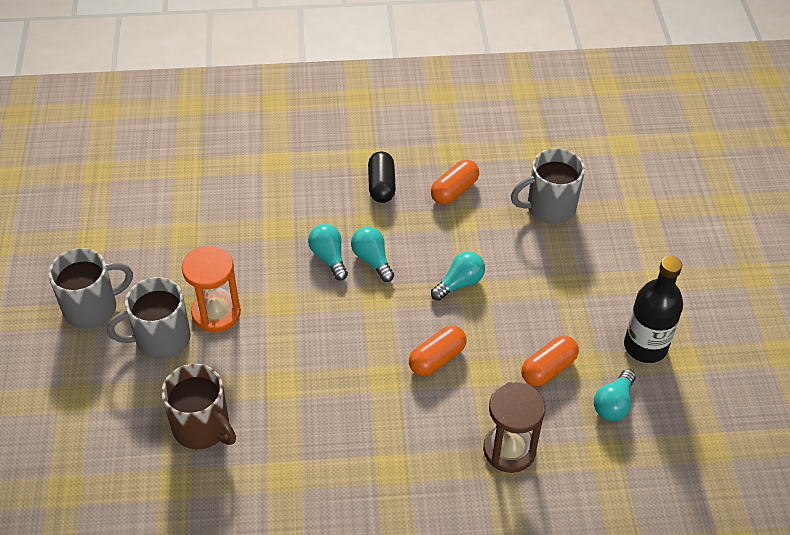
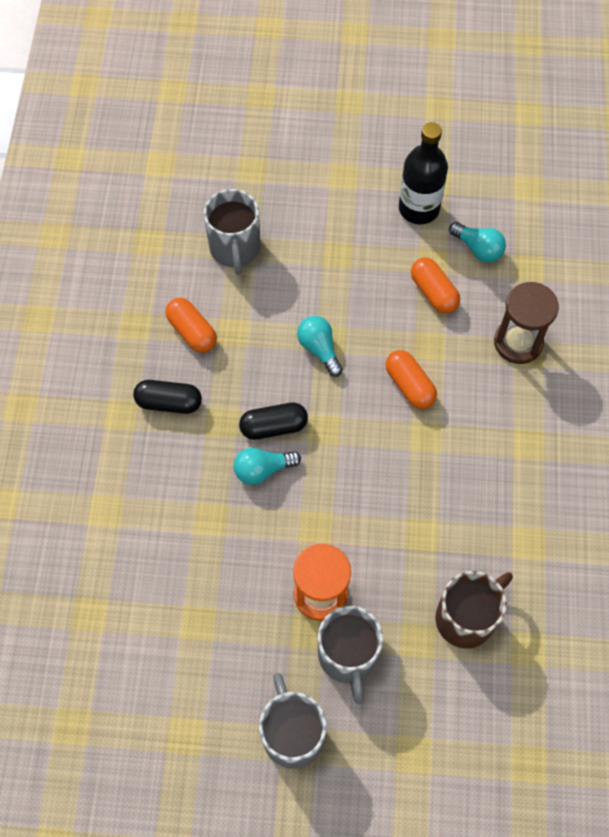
camera: 80 degrees left, 15 degrees up
turquoise light bulb [351,226,394,282] -> black capsule [239,402,308,440]

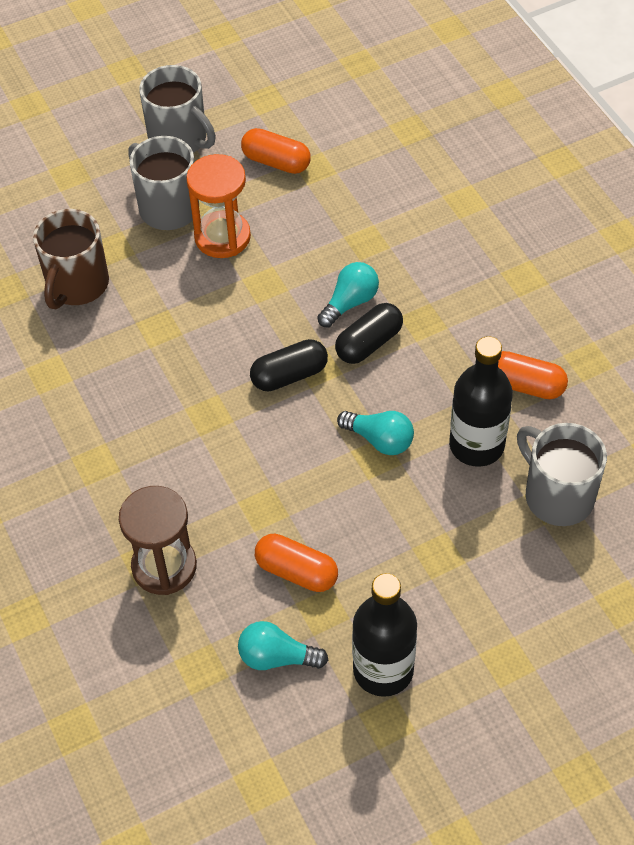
camera: 150 degrees right, 10 degrees down
black capsule [133,380,202,414] -> black capsule moved to [250,339,328,392]
orange capsule [385,350,437,409] -> orange capsule moved to [241,128,311,174]
none -> black bottle [449,336,513,467]

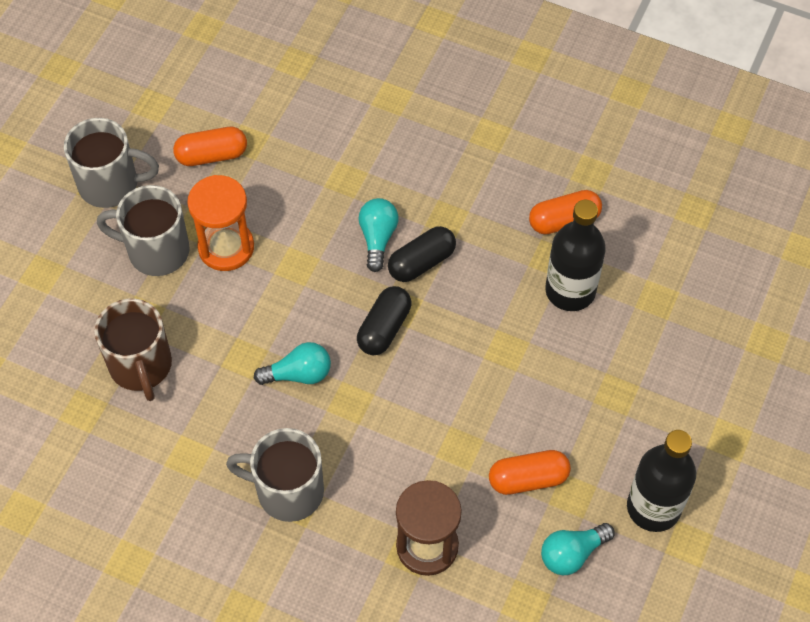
camera: 40 degrees left, 5 degrees up
black capsule [335,303,403,364] -> black capsule turned 45 degrees clockwise [388,226,456,282]
turquoise light bulb [337,411,414,455] -> turquoise light bulb moved to [254,342,331,385]
grey mug [517,423,607,526] -> grey mug moved to [226,428,324,522]

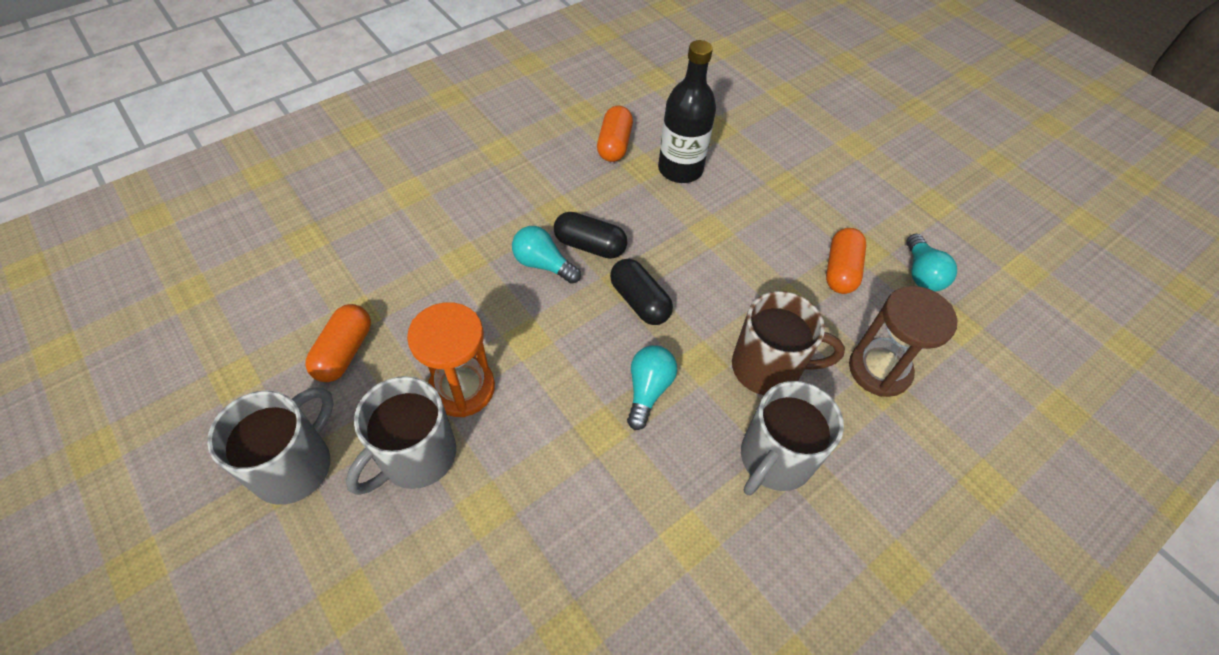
camera: 65 degrees left, 5 degrees down
brown mug [94,299,172,401] -> brown mug moved to [732,291,845,395]
black capsule [388,226,456,282] -> black capsule turned 60 degrees counterclockwise [554,212,627,259]
black bottle [627,430,696,532] -> none

